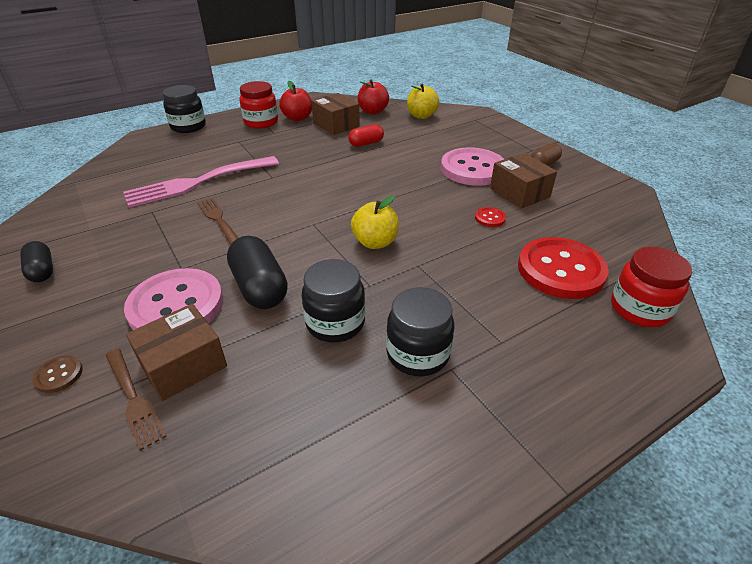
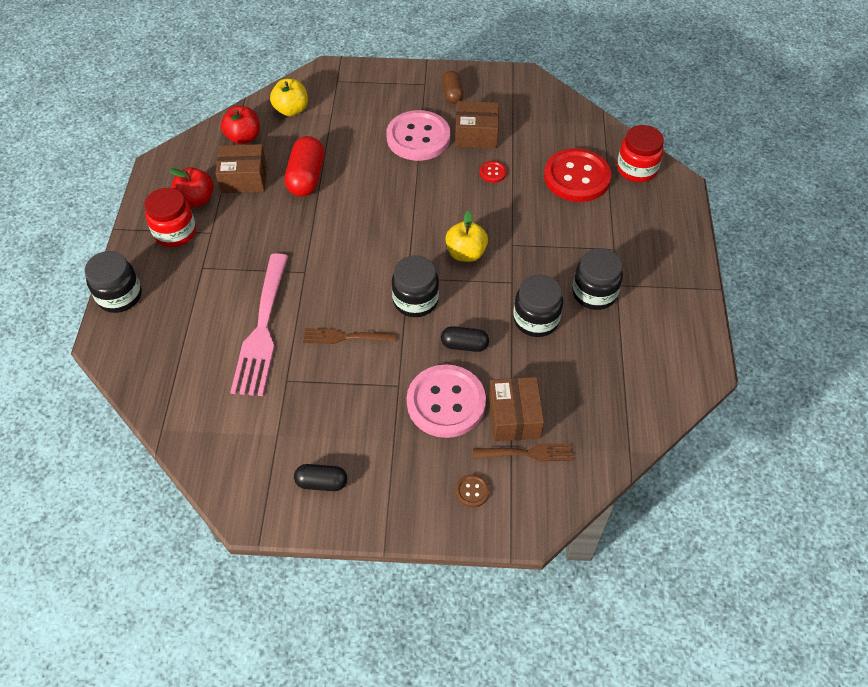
camera: 55 degrees left, 15 degrees up
black capsule [227,236,288,309] -> black capsule [441,326,489,352], size x0.60
red capsule [348,124,384,147] -> red capsule [285,136,324,197], size x1.66
none -> black jar [392,255,439,317]

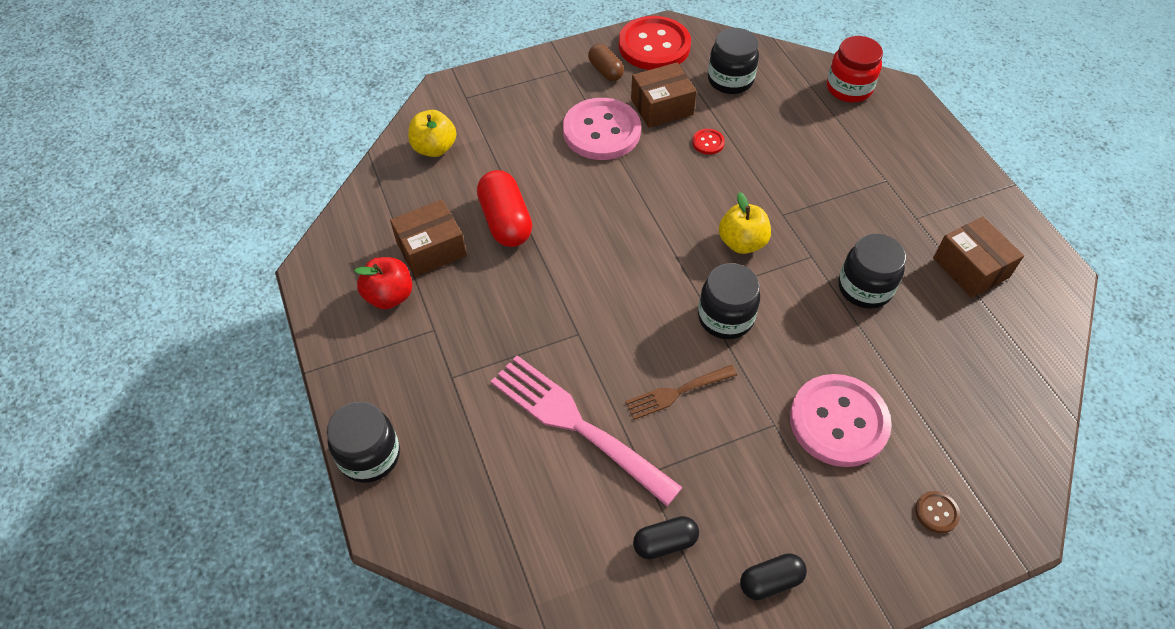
camera: 25 degrees left, 0 degrees up
red jar [144,188,196,247] -> none
red apple [221,106,260,144] -> none
pink fork [230,253,288,396] -> pink fork turned 150 degrees clockwise [490,355,683,506]
black capsule [441,326,489,352] -> black capsule moved to [633,516,699,560]
brown fork [473,443,574,461] -> none
brown box [489,377,544,441] -> brown box moved to [933,217,1024,298]
red button [544,148,611,202] -> red button moved to [618,16,691,70]
black jar [572,248,623,310] -> black jar moved to [708,28,759,94]

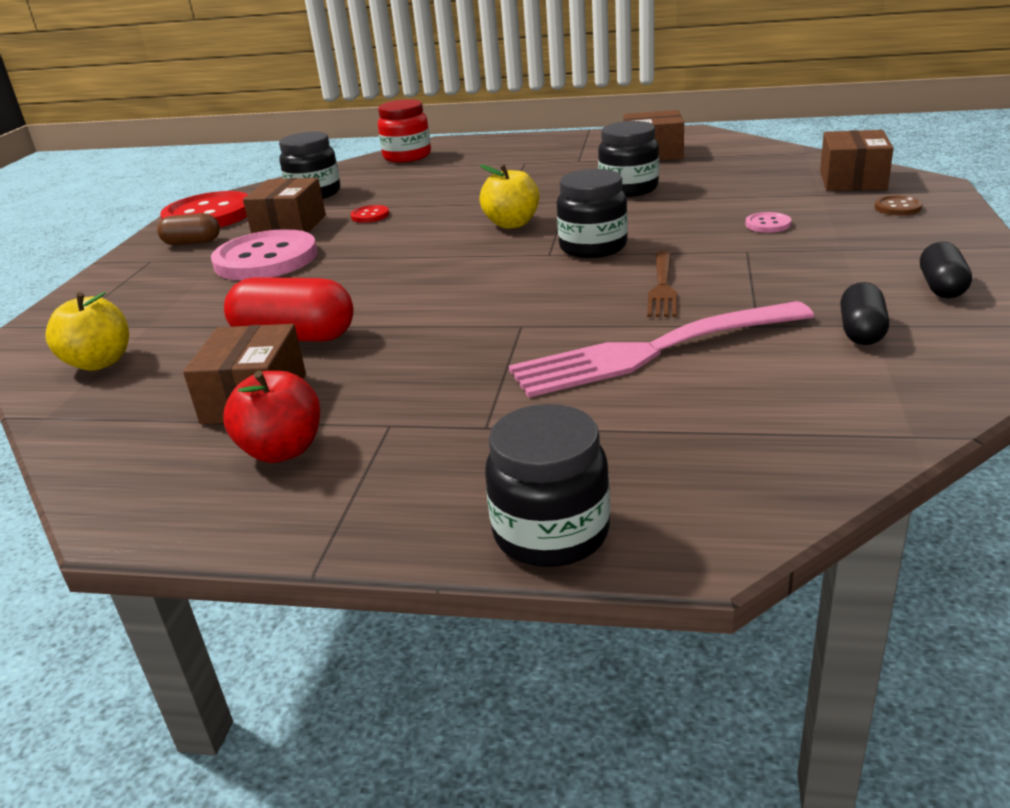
camera: 55 degrees left, 25 degrees down
pink button [790,374,892,467] -> pink button [746,212,791,233], size x0.41
none -> brown box [820,130,894,191]

